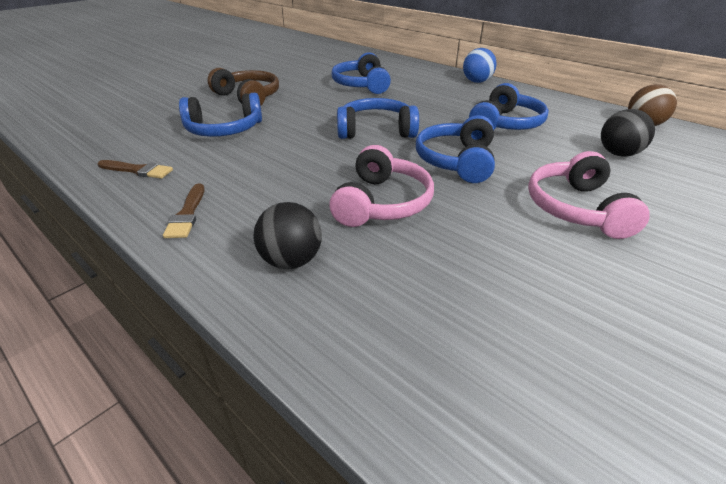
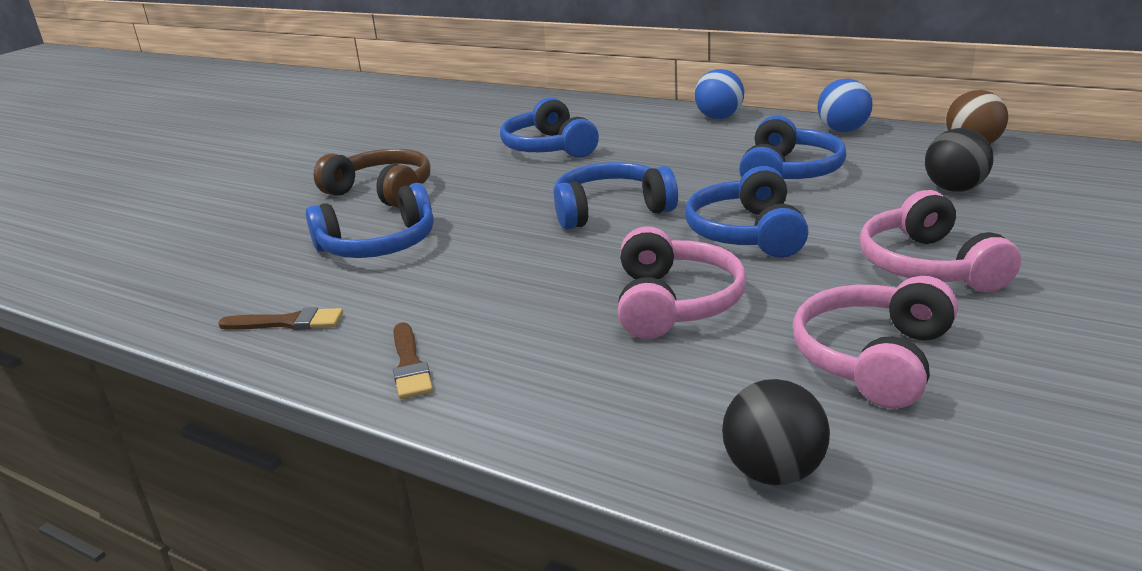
camera: 10 degrees left, 10 degrees down
black ball [253,202,322,269] -> black ball moved to [722,379,830,485]
none -> pink headphones [793,276,958,409]
none -> blue ball [817,79,873,132]

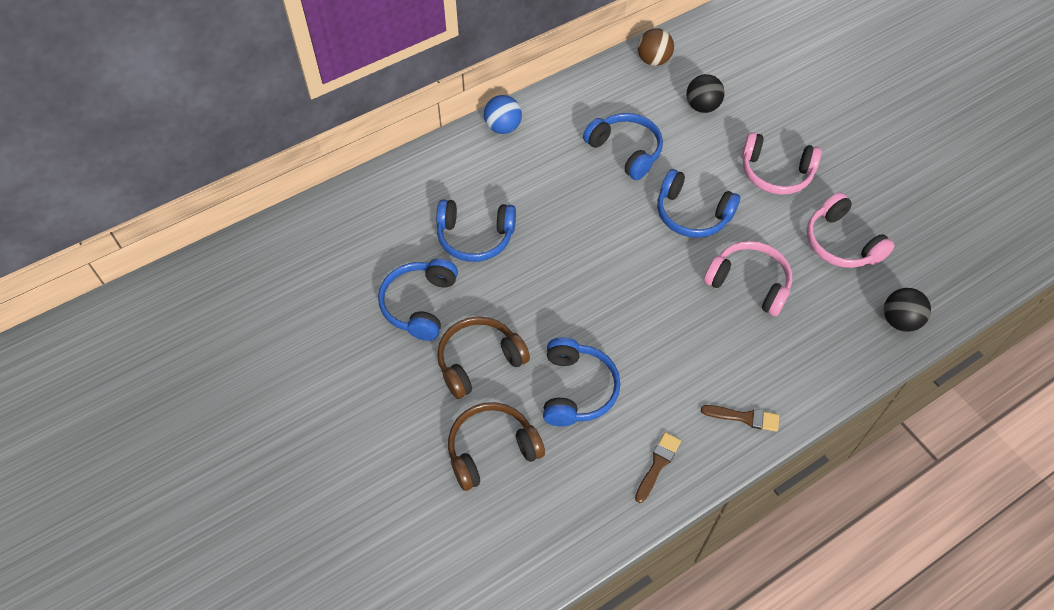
camera: 65 degrees left, 30 degrees up
blue headphones [553,162,678,229] -> blue headphones moved to [378,258,458,341]
blue ball [817,79,873,132] -> none
none -> brown headphones [448,402,545,491]

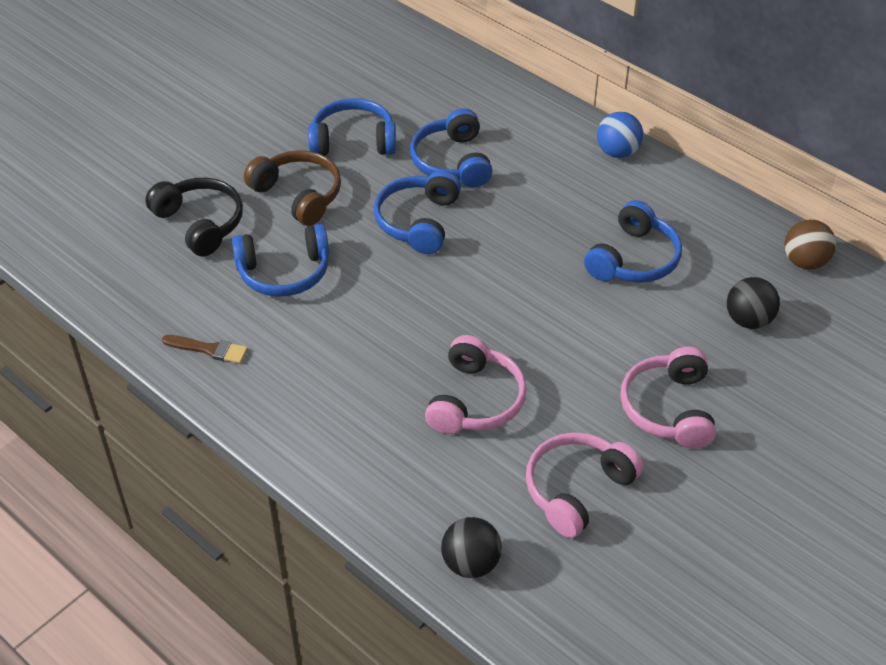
camera: 75 degrees right, 10 degrees down
brown headphones [448,402,545,491] -> black headphones [145,178,243,257]
blue headphones [657,169,740,238] -> blue headphones moved to [373,170,461,254]
brown brush [701,405,779,432] -> none

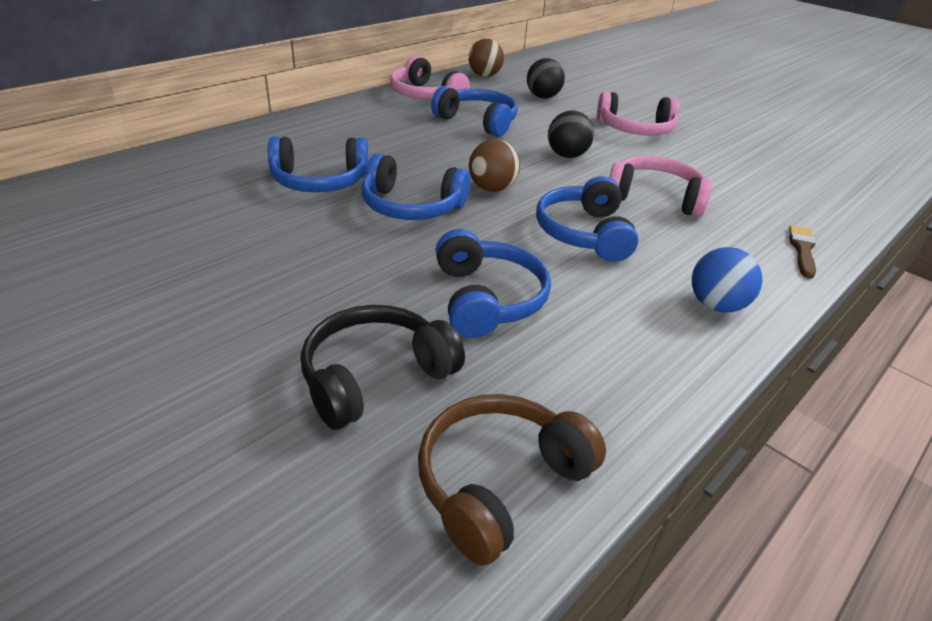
camera: 90 degrees left, 10 degrees down
brown brush [162,335,248,364] -> brown brush moved to [789,225,816,279]
brown headphones [244,150,341,226] -> brown headphones moved to [418,394,606,565]
blue headphones [308,98,396,156] -> blue headphones moved to [536,176,639,262]
black ball [441,517,502,578] -> black ball moved to [548,110,594,158]
pink headphones [526,432,643,538] -> pink headphones moved to [390,56,470,102]
blue ball [597,112,643,158] -> blue ball moved to [692,247,762,313]
none -> brown ball [469,139,520,192]

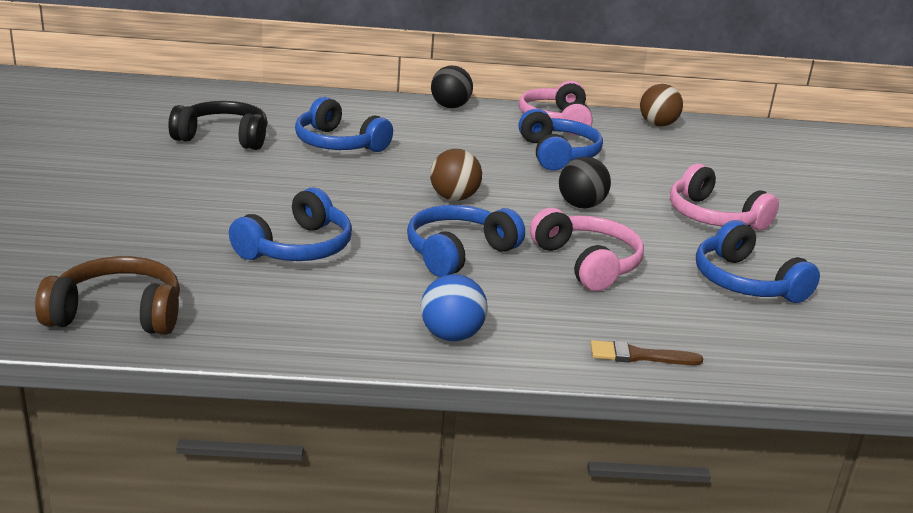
camera: 45 degrees right, 10 degrees down
black headphones [301,305,465,430] -> black headphones moved to [168,101,267,150]
blue headphones [362,153,470,220] -> blue headphones moved to [696,220,820,303]
black ball [527,58,565,98] -> black ball moved to [431,66,473,108]
brown brush [789,225,816,279] -> brown brush turned 150 degrees counterclockwise [590,340,703,365]

